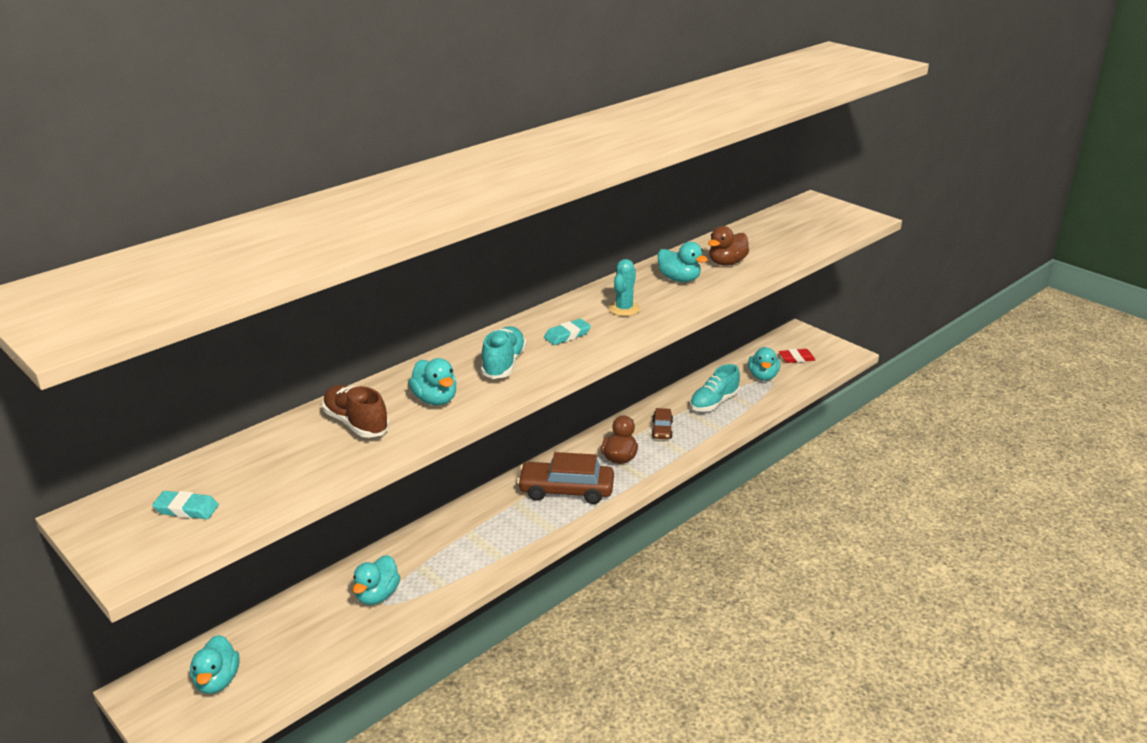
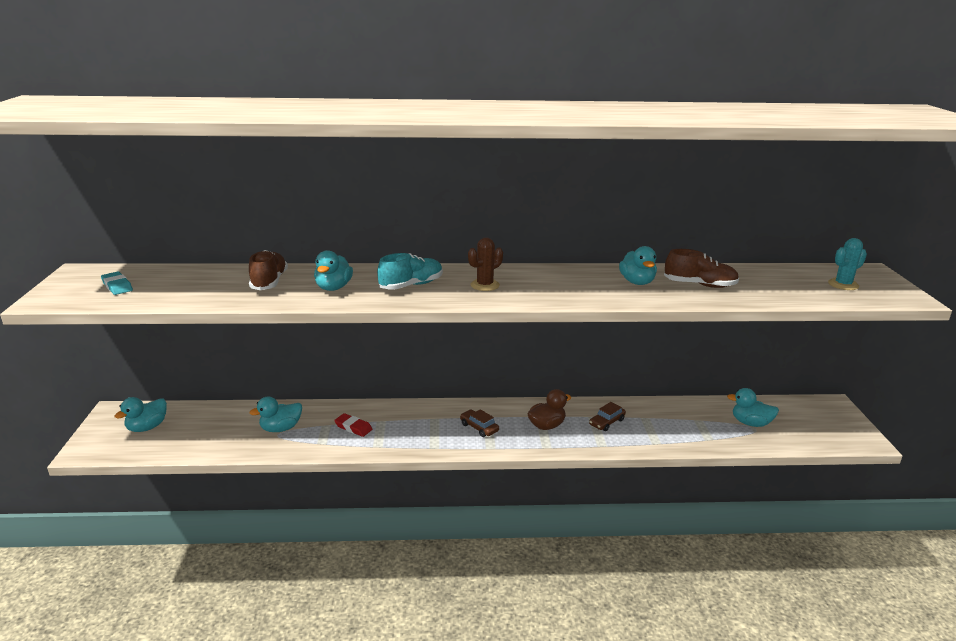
camera: 40 degrees right, 5 degrees down
brown car [517,452,614,504] -> brown car [460,409,499,437], size x0.52
turquoise eraser [544,319,591,345] -> brown cactus [468,237,503,291]
turquoise cactus [609,259,640,316] -> turquoise cactus moved to [828,238,867,290]
turquoise shoe [690,364,740,412] -> none
brown duck [708,226,749,266] -> brown shoe [664,249,739,288]
turquoise duck [748,347,780,381] -> turquoise duck turned 60 degrees clockwise [727,388,779,427]
red eraser [779,349,815,363] -> red eraser moved to [334,413,372,437]

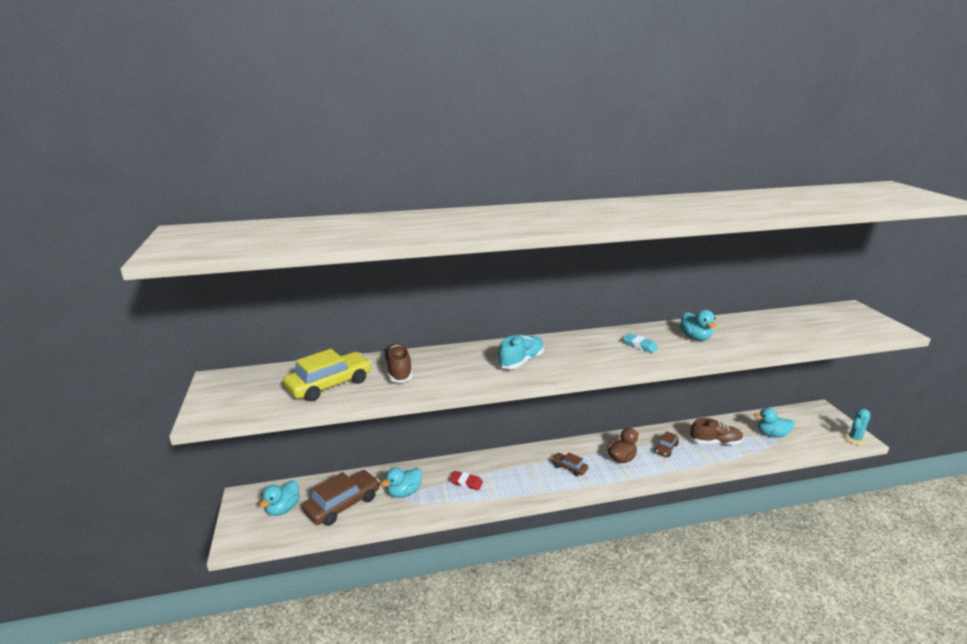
camera: 10 degrees left, 0 degrees up
turquoise eraser [101,272,133,295] -> turquoise eraser moved to [623,333,658,353]
turquoise duck [314,250,353,291] -> none
brown cactus [468,237,503,291] -> none
brown shoe [664,249,739,288] -> brown shoe moved to [690,418,743,445]
turquoise cactus [828,238,867,290] -> turquoise cactus moved to [843,409,870,445]
none -> yellow car [283,349,372,402]
none -> brown car [302,470,380,526]

